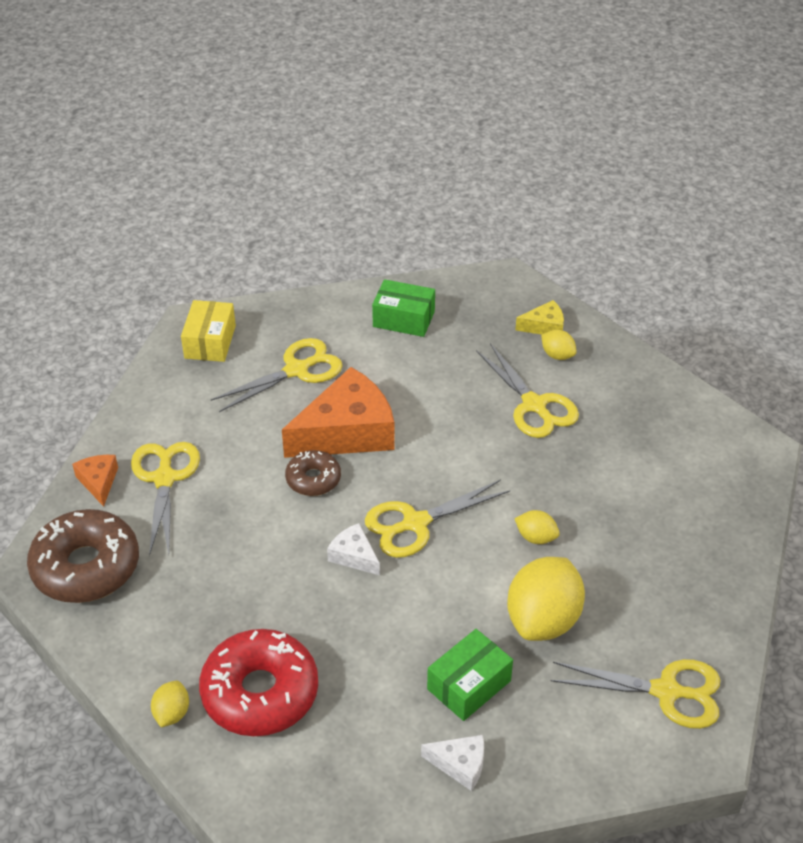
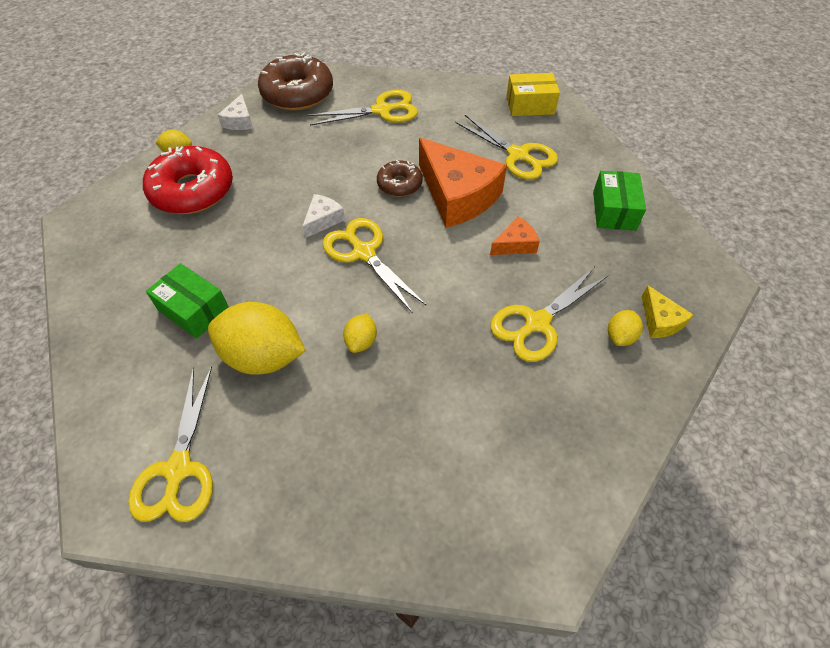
camera: 80 degrees right, 10 degrees up
orange cheese [72,455,118,507] -> orange cheese moved to [490,216,540,255]
white cheese [421,735,484,791] -> white cheese moved to [218,94,253,130]

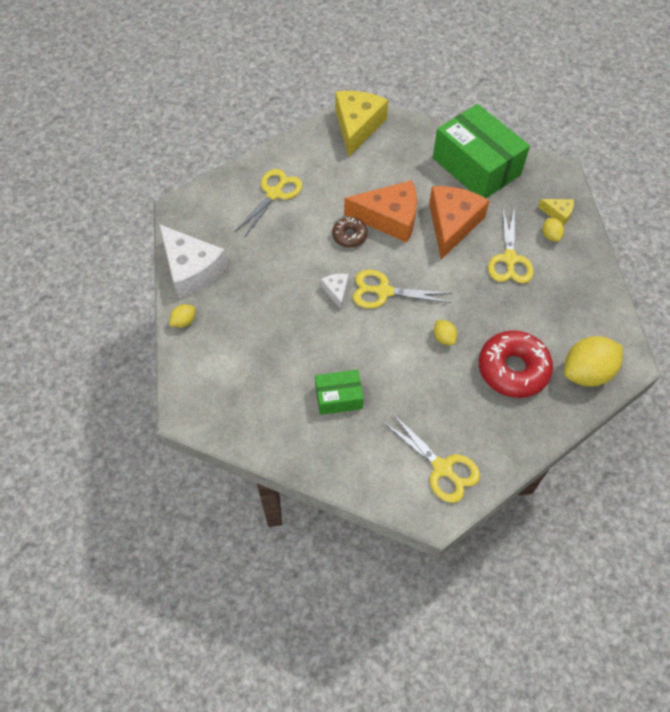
camera: 45 degrees left, 5 degrees up
red donut [143,146,233,214] -> red donut moved to [479,330,553,398]
yellow lemon [208,302,306,375] -> yellow lemon moved to [564,336,623,387]
white cheese [218,94,253,130] -> white cheese [159,224,228,298], size x2.15
brown donut [258,53,333,111] -> none
yellow scissors [455,115,558,180] -> none
orange cheese [490,216,540,255] -> orange cheese [429,186,490,259], size x2.15
yellow box [506,73,560,116] -> yellow cheese [335,91,388,157]
green box [593,171,646,231] -> green box [433,104,530,198], size x2.01

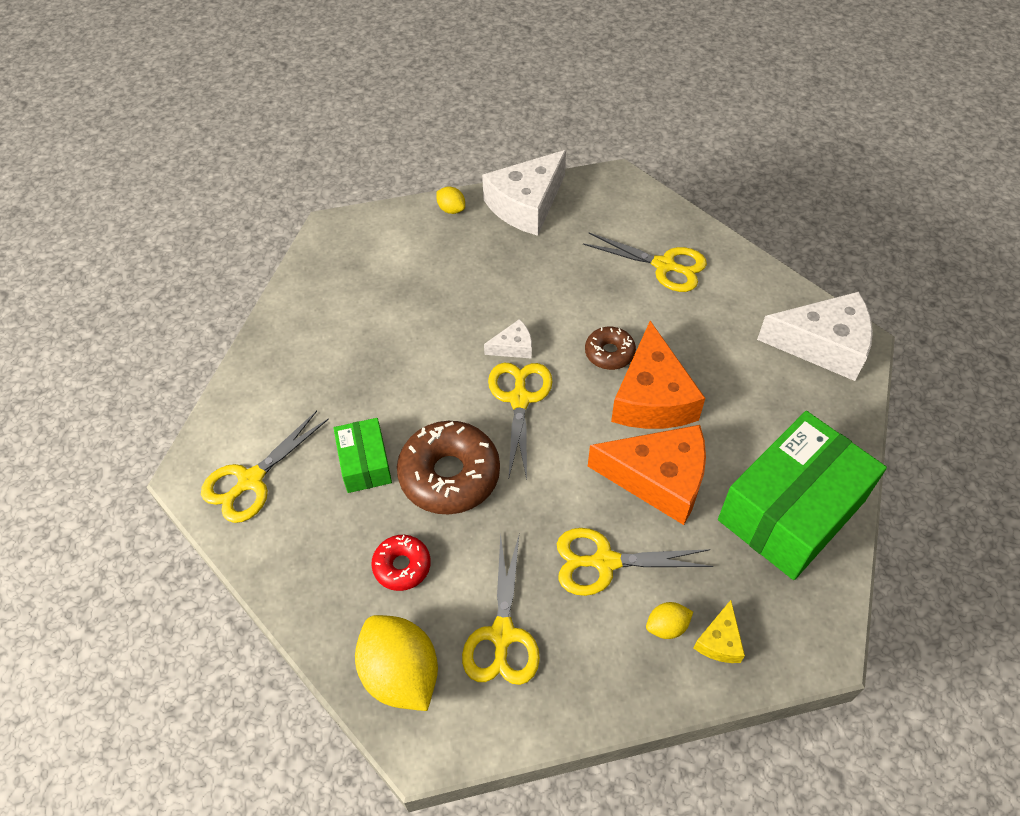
camera: 85 degrees right, 5 degrees down
green box [315,370,364,415] -> green box moved to [334,418,392,493]
yellow cheese [335,91,388,157] -> white cheese [757,291,873,381]
yellow lemon [434,320,457,345] -> brown donut [397,421,500,515]
red donut [479,330,553,398] -> red donut [371,535,431,591], size x0.54
none -> yellow scissors [462,534,540,685]

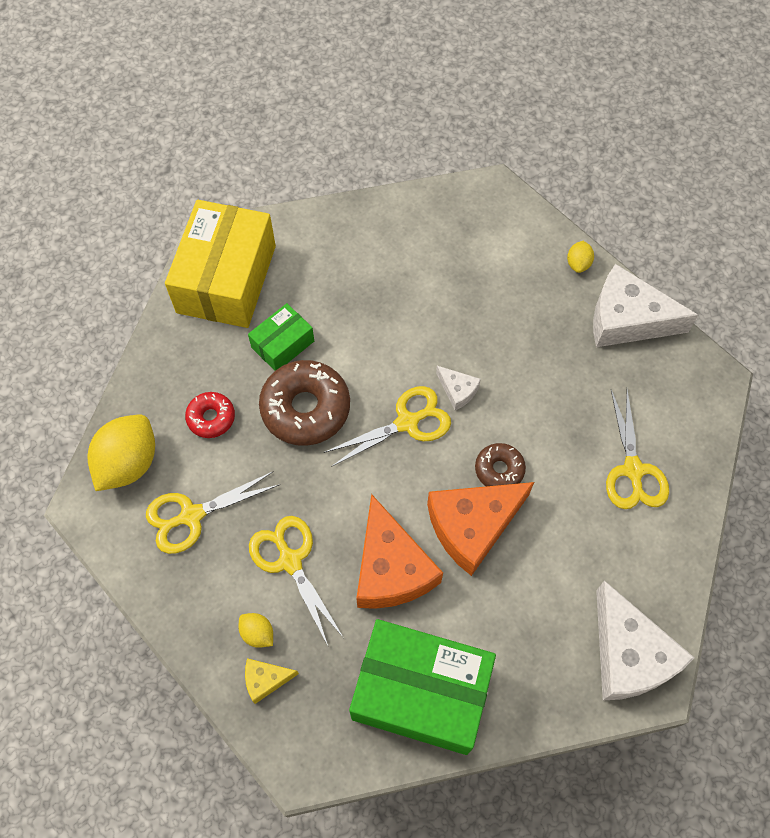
camera: 60 degrees right, 10 degrees up
yellow scissors [201,411,329,523] -> yellow box [165,200,276,328]

